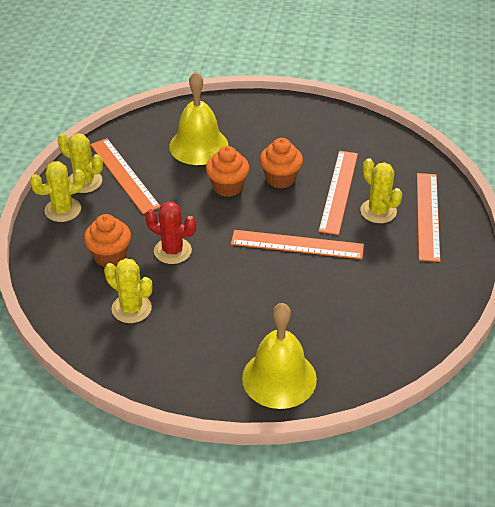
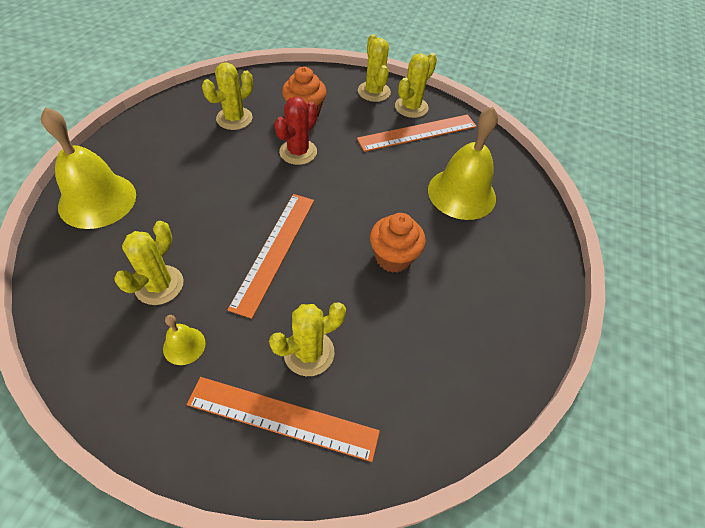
camera: 95 degrees right, 10 degrees up
orange cupcake [206,146,249,197] -> none
orange ruler [318,151,358,235] -> none
none -> yellow cactus [114,221,183,305]
none -> yellow bell [163,315,206,365]

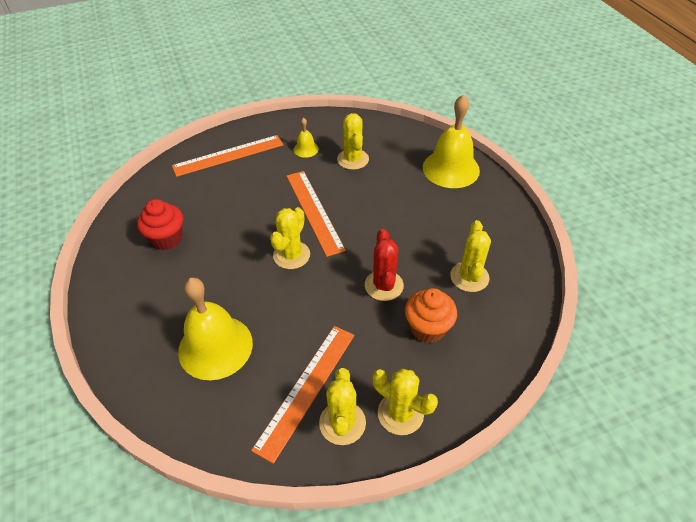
camera: 145 degrees right, 5 degrees down
yellow cactus [269,302,346,376] -> yellow cactus moved to [270,207,310,269]
orange cupcake [370,213,426,273] -> none
none -> red cupcake [137,199,183,250]

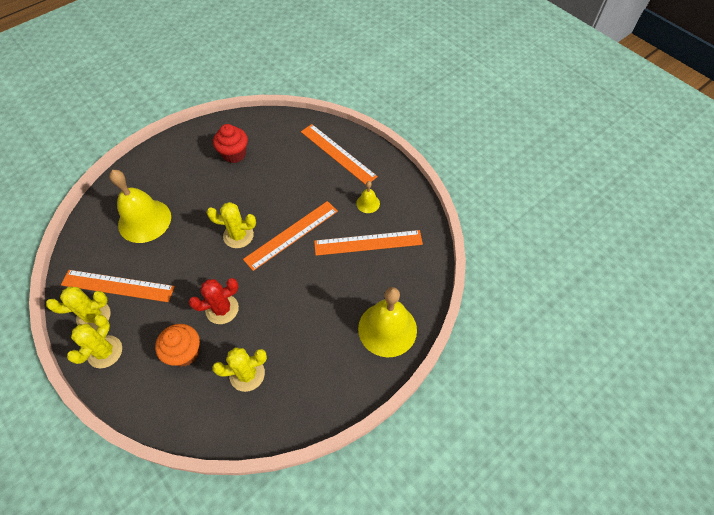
camera: 70 degrees right, 10 degrees up
yellow cactus [337,113,369,170] -> orange ruler [314,230,423,256]

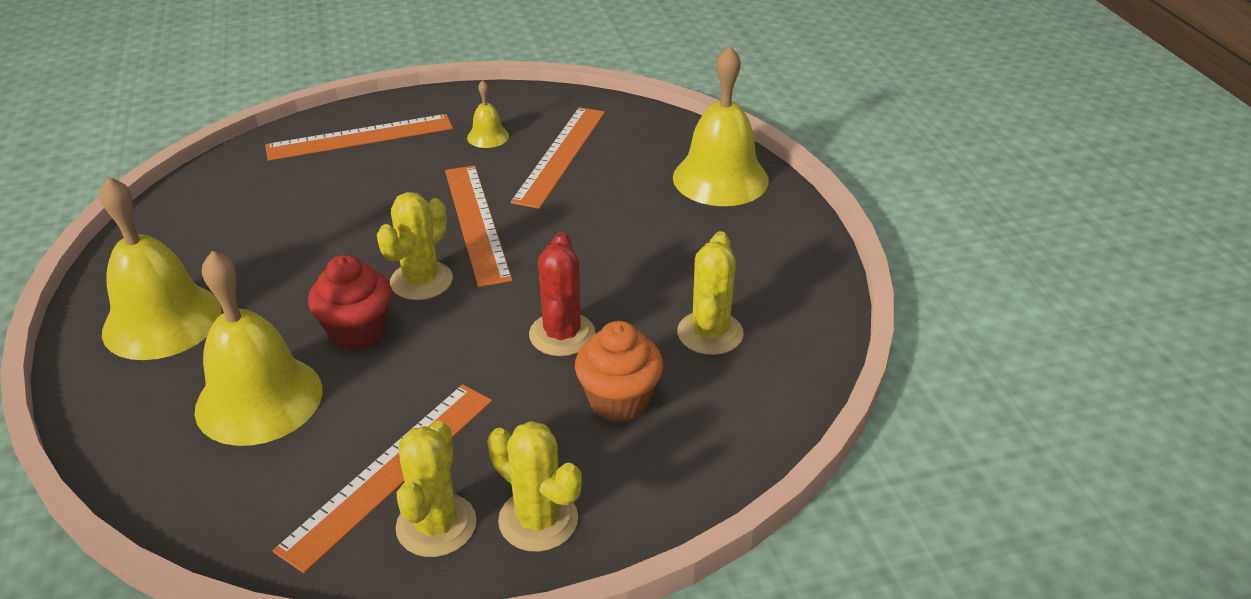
camera: 65 degrees left, 20 degrees down
red cupcake [213,124,248,163] -> red cupcake moved to [308,255,392,351]
none -> yellow bell [100,176,222,360]

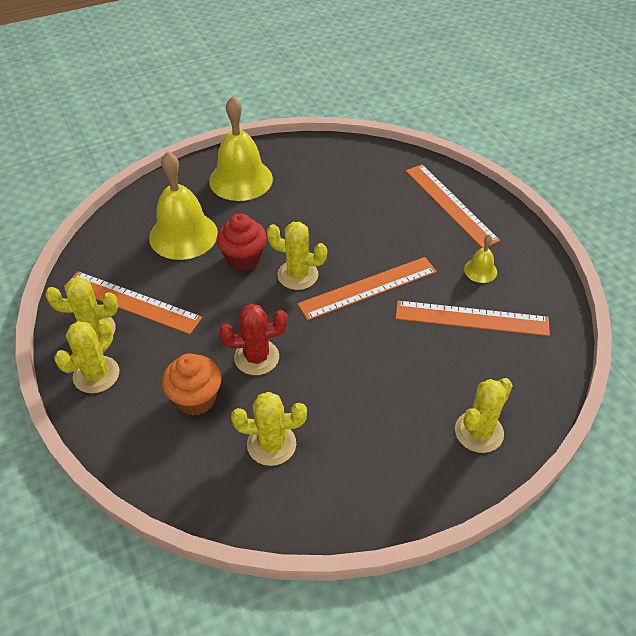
camera: 80 degrees right, 10 degrees up
yellow bell [673,46,769,206] -> yellow cactus [455,378,513,453]

